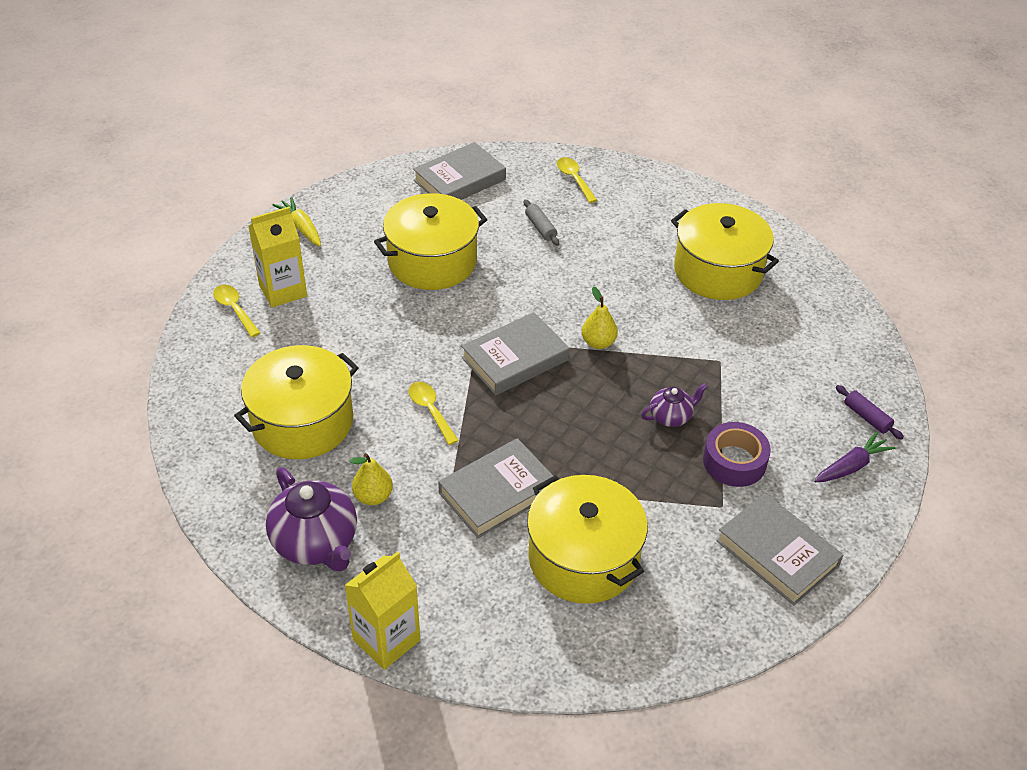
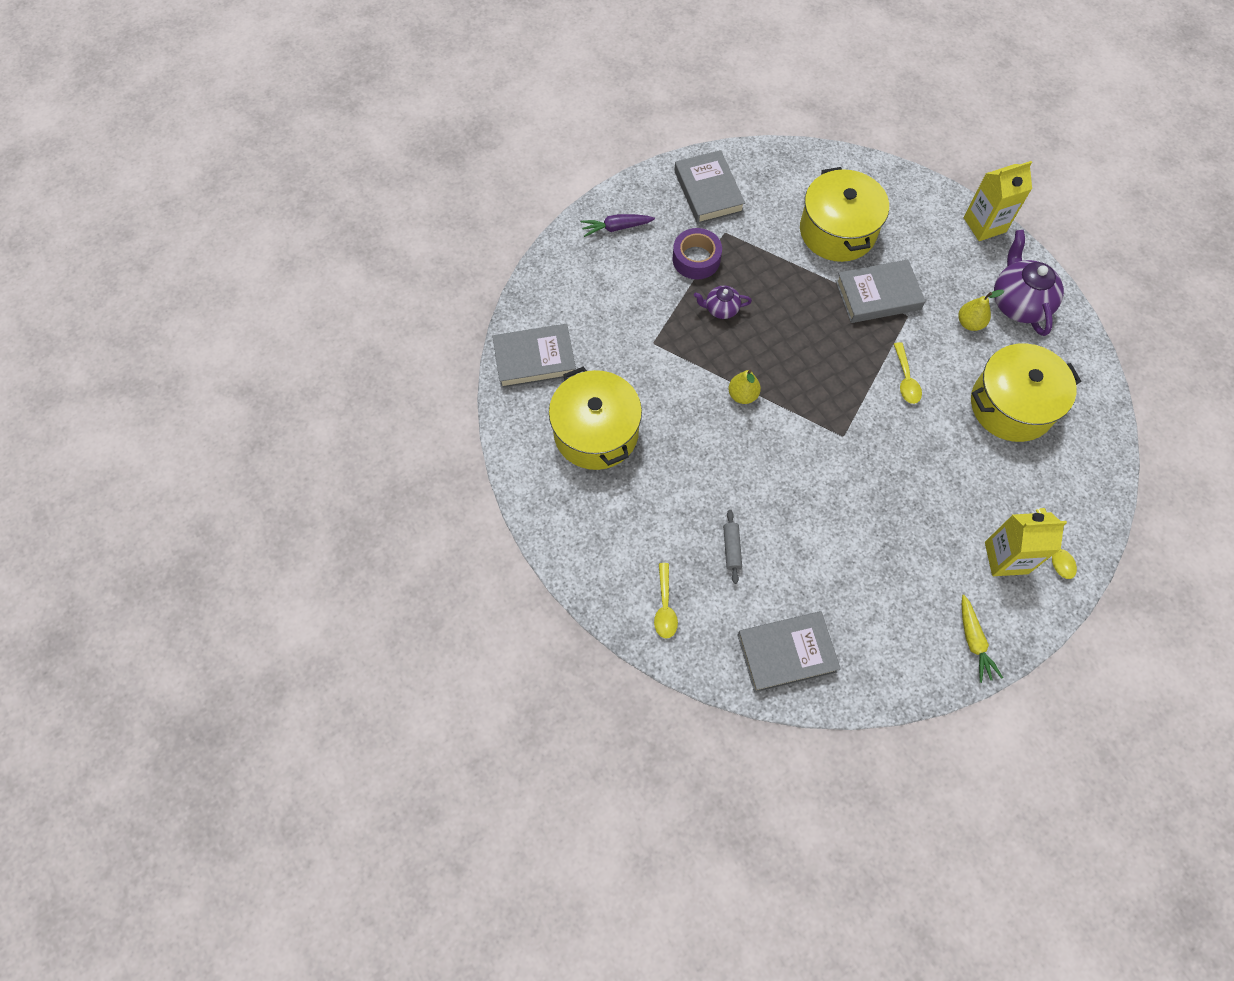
camera: 155 degrees left, 20 degrees up
yellow pot [374,193,487,290] -> none
grey book [461,312,569,395] -> grey book moved to [492,324,576,388]
purple rolling pin [836,385,904,440] -> none

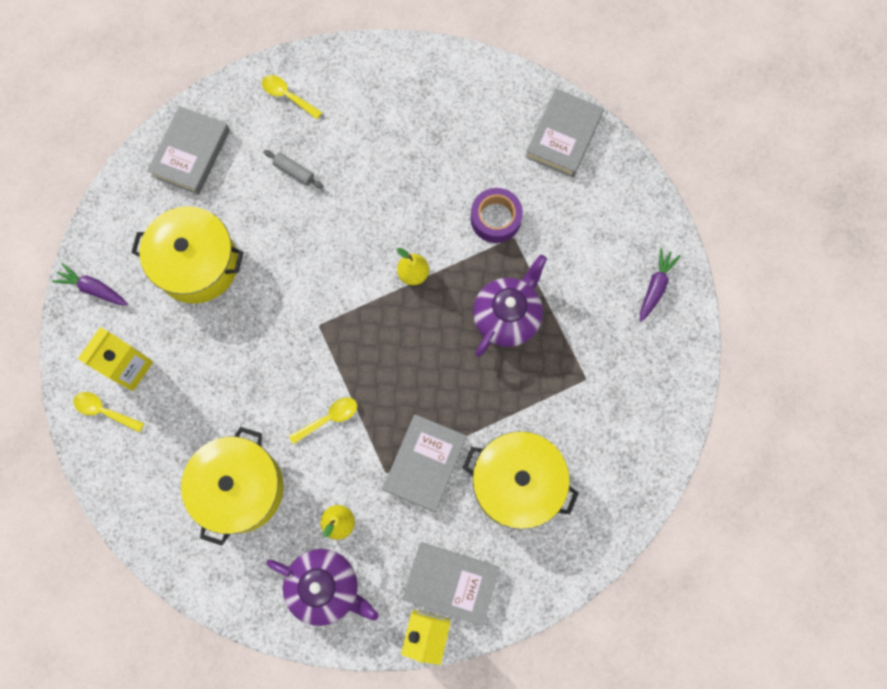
camera: 125 degrees right, 10 degrees up
yellow pot [549,366,642,470] -> yellow pot moved to [131,206,244,304]
purple tape [673,228,722,279] -> purple tape moved to [471,188,523,243]
grey book [674,150,745,224] -> grey book moved to [403,542,500,626]
purple teapot [694,285,752,319] -> purple teapot [473,255,547,356], size x1.86
yellow spoon [894,342,922,404] -> yellow spoon turned 120 degrees clockwise [289,397,357,444]
yellow carrot [962,595,1003,683] -> purple carrot [52,263,128,306]

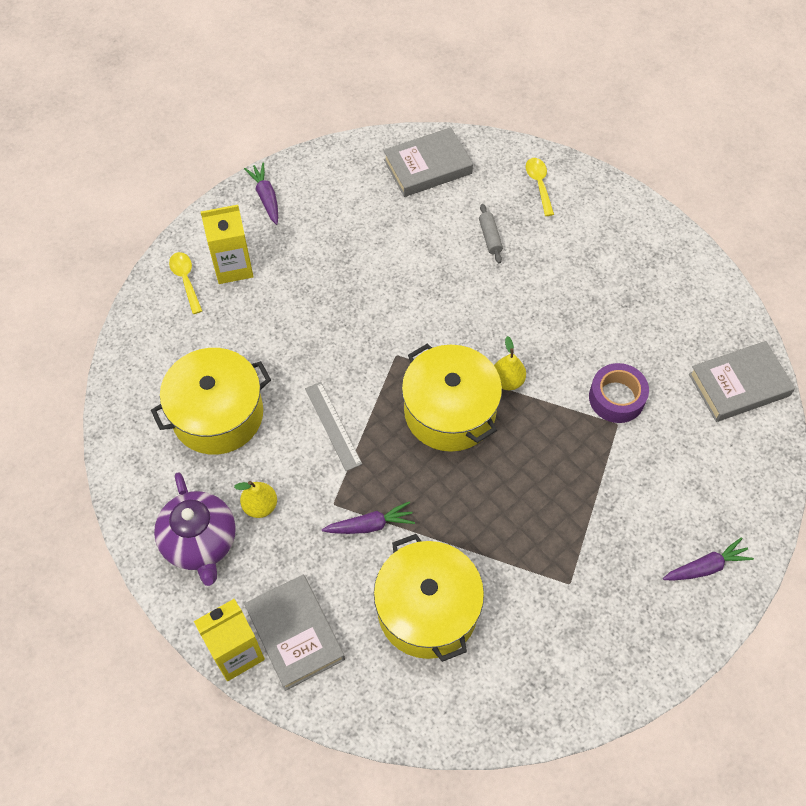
camera: 45 degrees right, 15 degrees down
yellow pot [131,206,244,304] -> yellow pot moved to [402,344,502,452]
yellow spoon [289,397,357,444] -> grey ruler [305,382,362,471]
grey book [383,414,467,512] -> purple carrot [322,501,415,534]
purple teapot [473,255,547,356] -> none

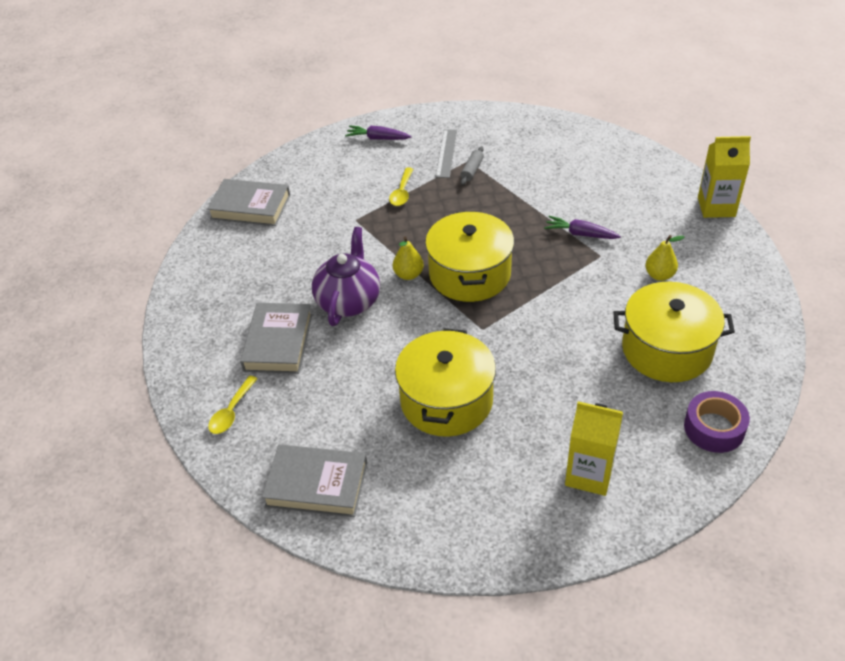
camera: 145 degrees left, 15 degrees down
purple teapot [154,472,236,586] -> purple teapot moved to [312,227,380,326]
yellow spoon [169,252,202,314] -> yellow spoon moved to [389,167,413,206]
purple carrot [244,162,278,225] -> none
grey book [244,575,345,691] -> grey book moved to [240,303,312,374]
grey ruler [305,382,362,471] -> grey ruler moved to [436,129,457,178]
yellow pot [374,534,484,662] -> yellow pot moved to [395,328,496,437]
grey rolling pin [479,204,503,263] -> grey rolling pin moved to [460,146,484,185]
purple tape [589,363,649,423] -> purple tape moved to [684,391,750,453]

